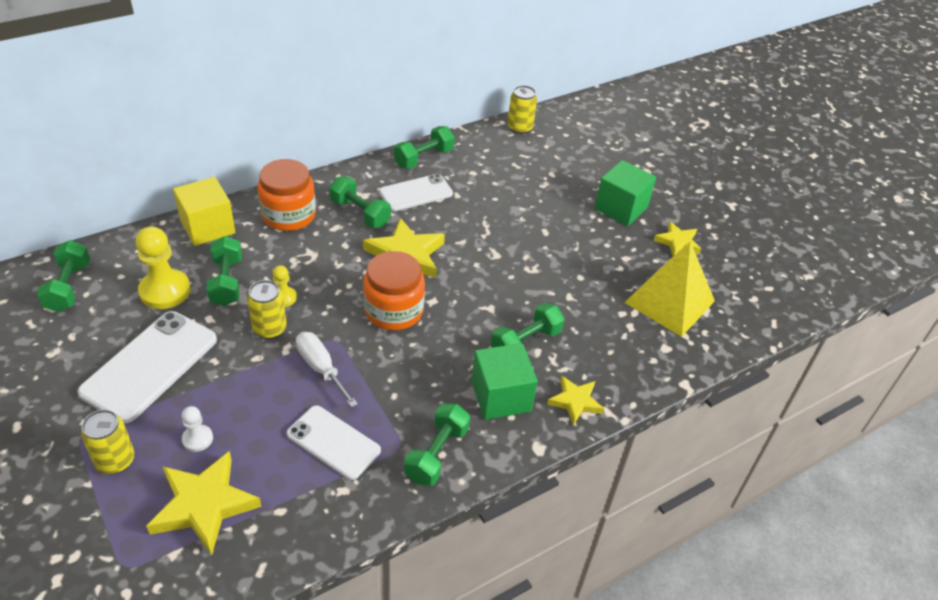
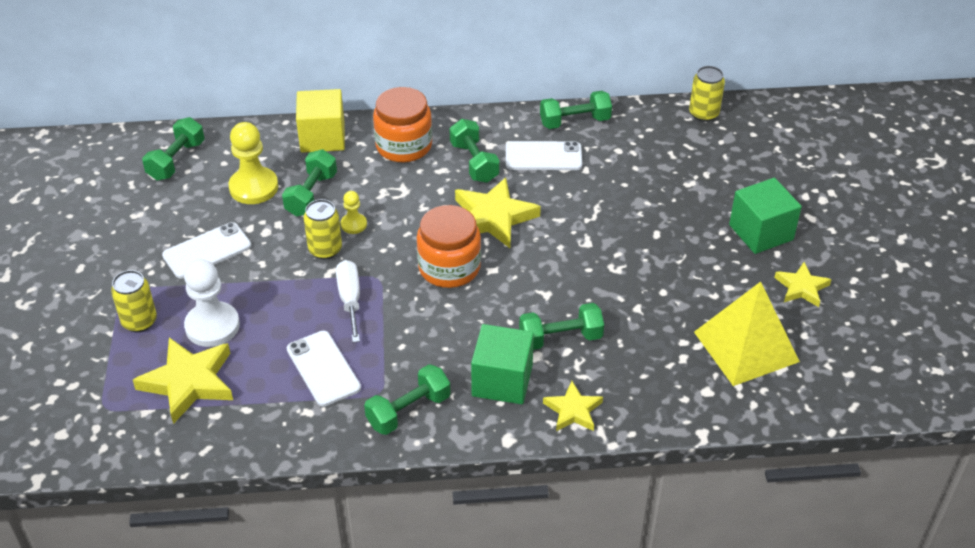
camera: 30 degrees right, 0 degrees up
white phone [78,311,217,423] -> white phone [162,222,251,278], size x0.65
white pawn [182,406,213,452] -> white pawn [184,259,240,347], size x1.91

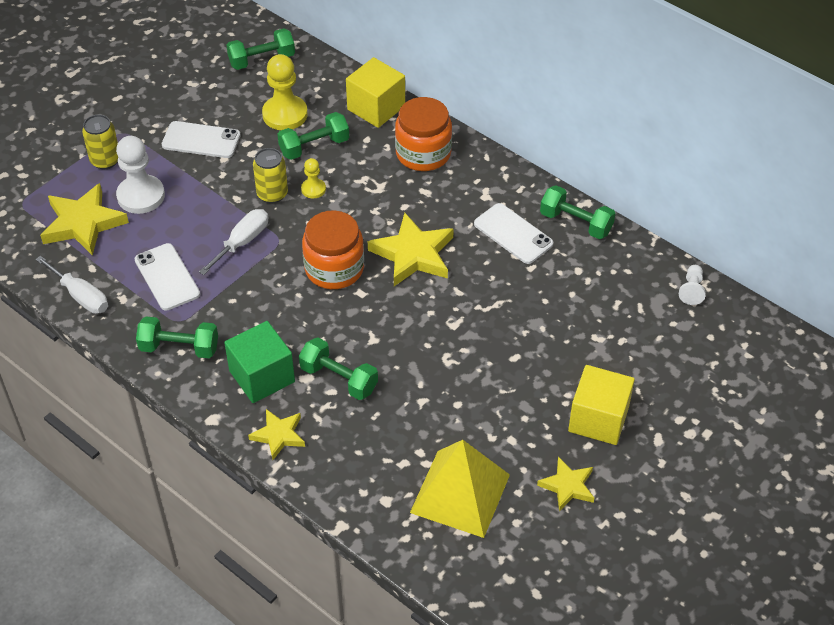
camera: 45 degrees right, 5 degrees up
white phone [287,331,361,407] -> white phone turned 45 degrees counterclockwise [134,243,200,311]
green dumbbell [450,119,500,183] -> none
yellow can [689,66,725,122] -> white pawn [679,265,706,305]
green cube [729,178,802,254] -> yellow cube [568,365,635,445]
none -> white screwdriver [35,256,108,314]

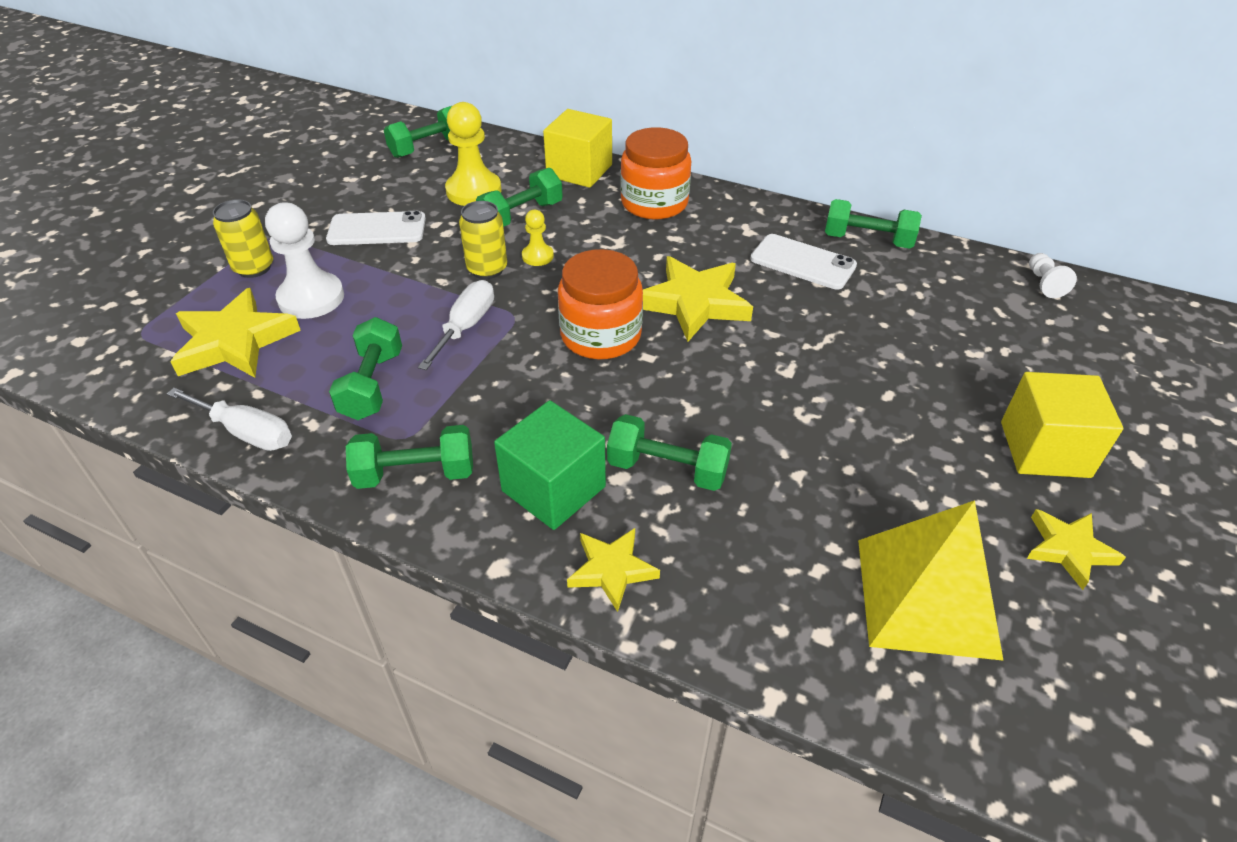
camera: 15 degrees left, 5 degrees down
white phone [134,243,200,311] -> green dumbbell [329,317,402,420]

